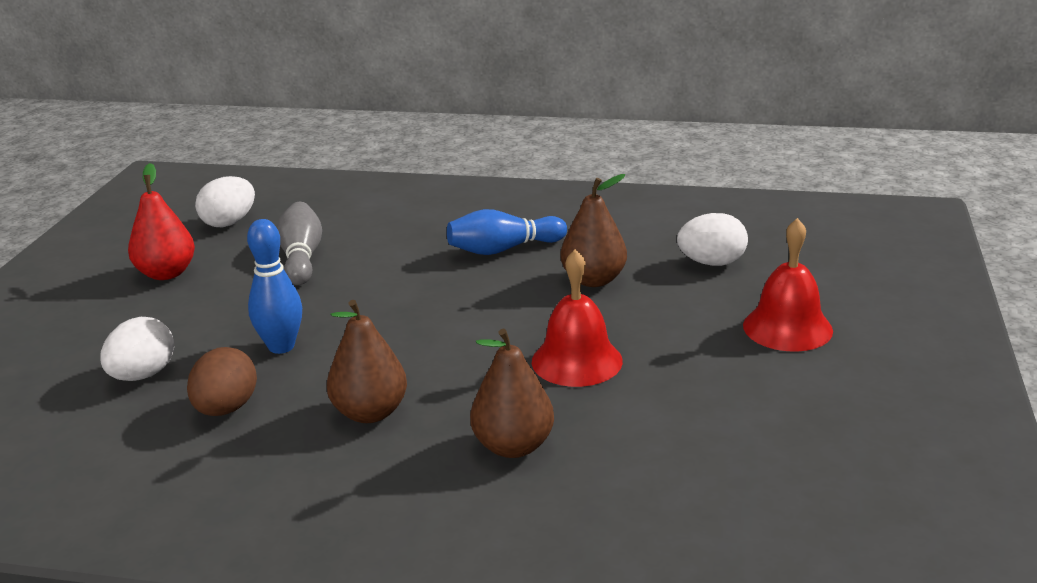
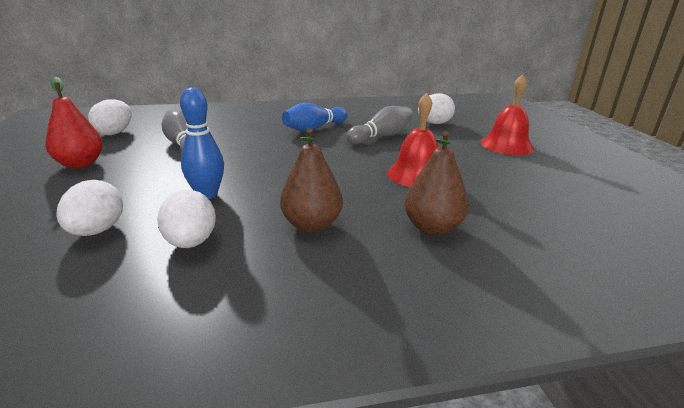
camera: 25 degrees left, 0 degrees up
brown egg [187,347,257,416] -> white egg [157,190,216,248]
brown pear [560,174,627,287] -> grey bowling pin [346,106,413,144]

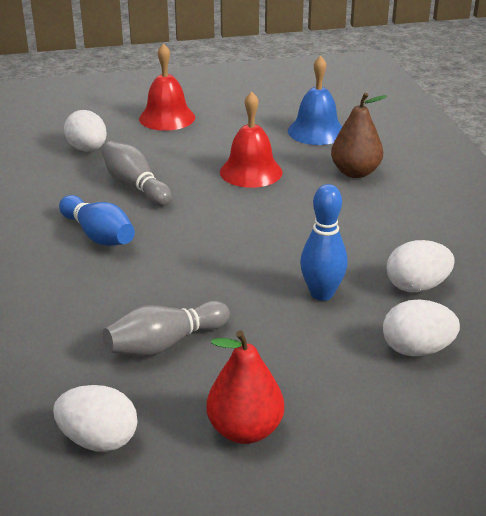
camera: 90 degrees left, 5 degrees up
brown pear [280,128,343,232] -> none
none -> blue bell [288,55,342,145]

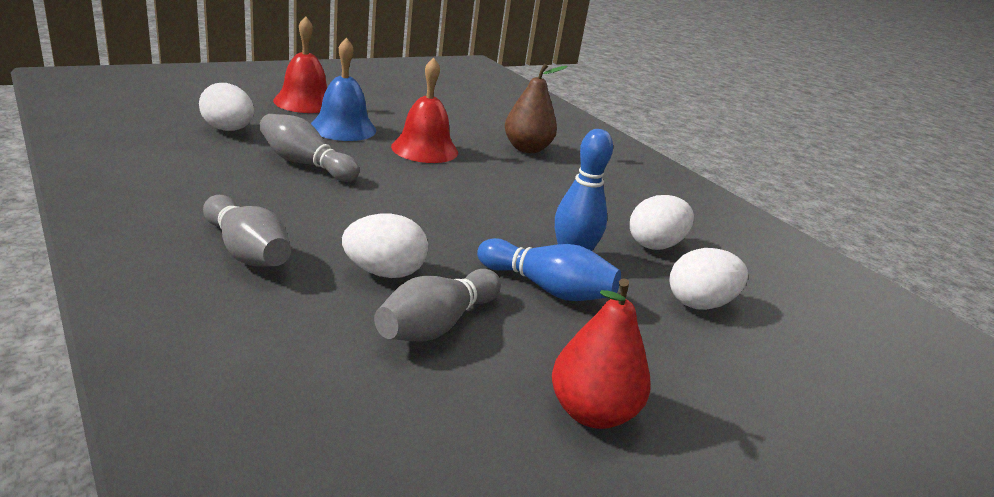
camera: 25 degrees left, 5 degrees down
white egg [53,385,137,452] -> white egg moved to [342,214,428,278]
blue bowling pin [59,195,135,246] -> blue bowling pin moved to [477,238,621,301]
blue bell [288,55,342,145] -> blue bell moved to [311,37,376,141]
none -> grey bowling pin [203,195,291,267]

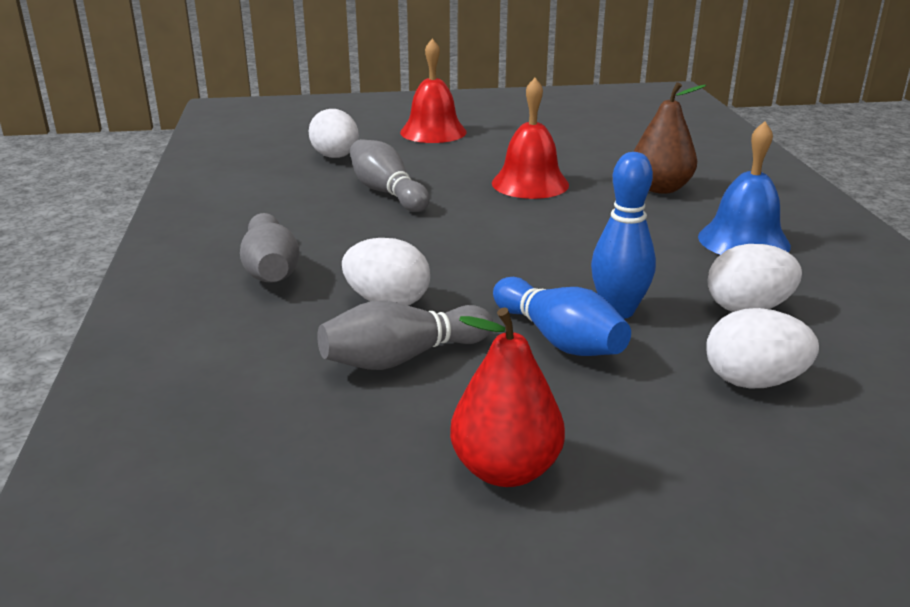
camera: 30 degrees right, 0 degrees up
blue bell [311,37,376,141] -> blue bell moved to [698,121,791,255]

